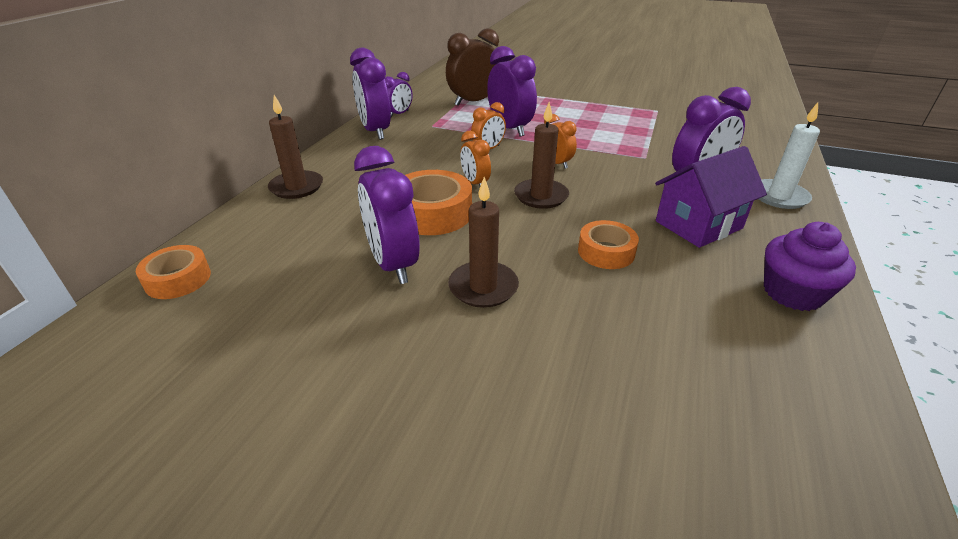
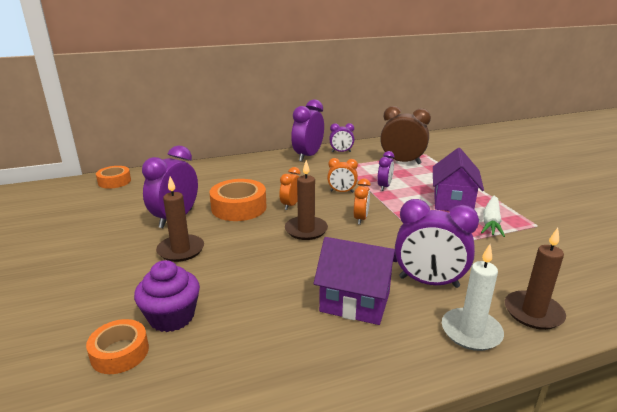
camera: 50 degrees right, 10 degrees down
brown candle [268,95,323,199] -> brown candle moved to [505,228,566,330]
purple clock [487,46,537,137] -> purple clock [377,151,394,191], size x0.56
orange tape [578,220,639,269] -> orange tape moved to [86,319,149,374]
purple cupcake [764,222,856,311] -> purple cupcake moved to [134,260,200,332]
none -> purple house [433,148,484,211]
none -> white carrot [481,196,505,237]

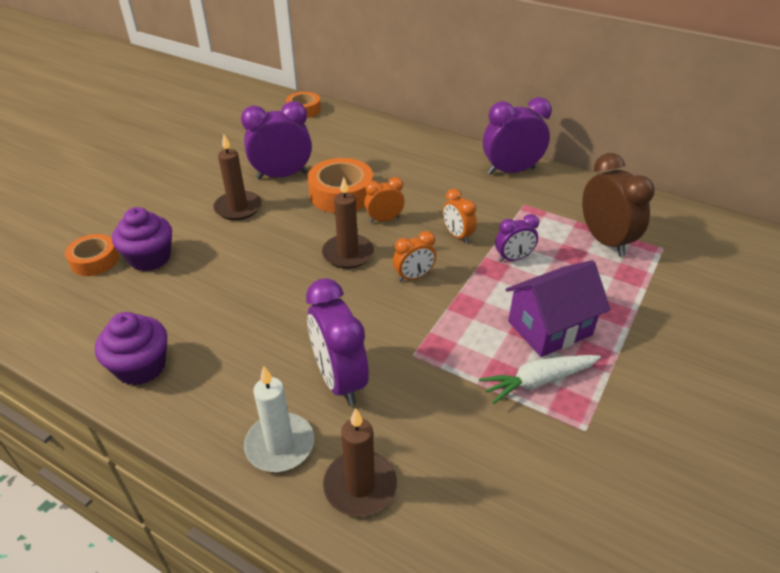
camera: 50 degrees right, 15 degrees up
purple house [314,237,398,325] -> none
purple clock [329,123,354,152] -> none
none -> purple cupcake [95,312,167,386]

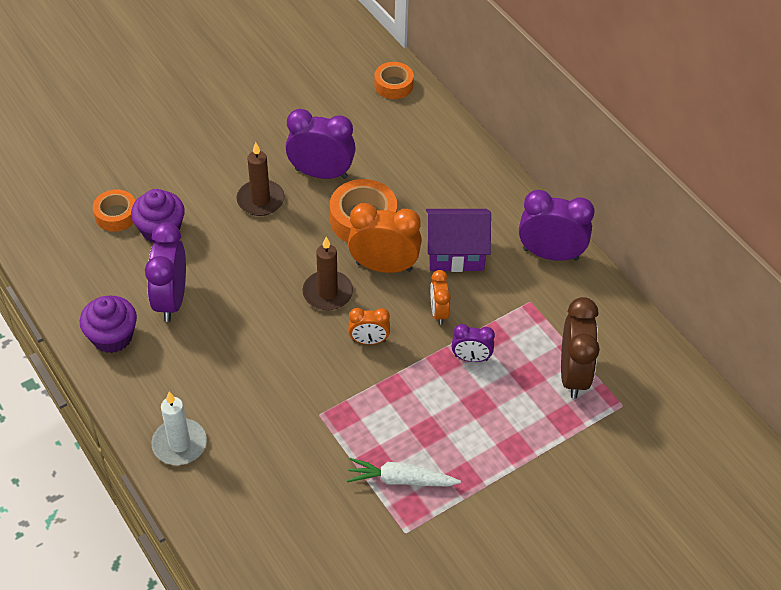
camera: 25 degrees right, 10 degrees up
purple clock [306,278,369,406] -> purple clock moved to [145,223,186,322]
brown candle [323,408,397,517] -> none
orange clock [364,177,404,223] -> orange clock [348,203,422,273], size x1.79
purple house [505,260,611,357] -> purple house moved to [426,209,491,272]

